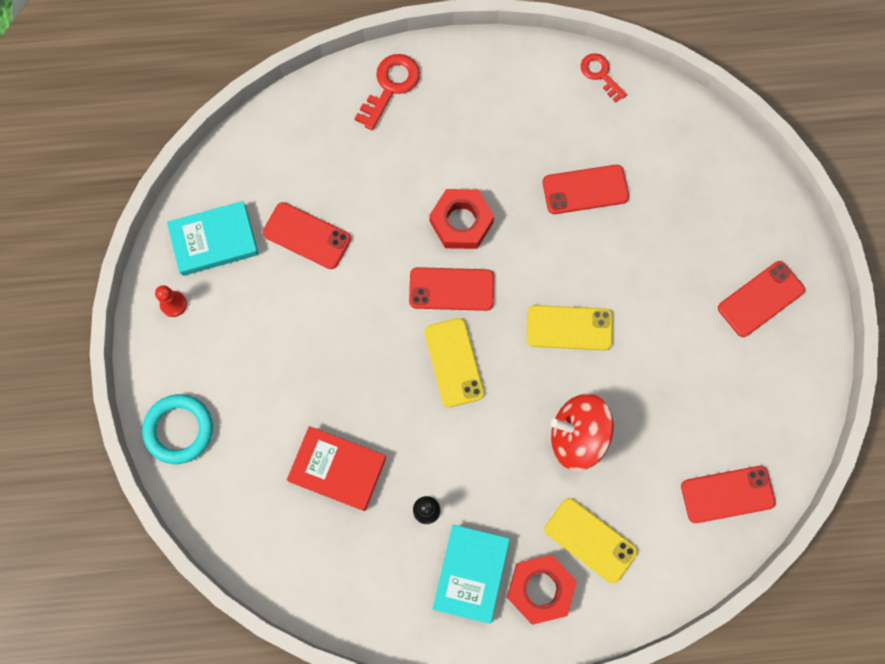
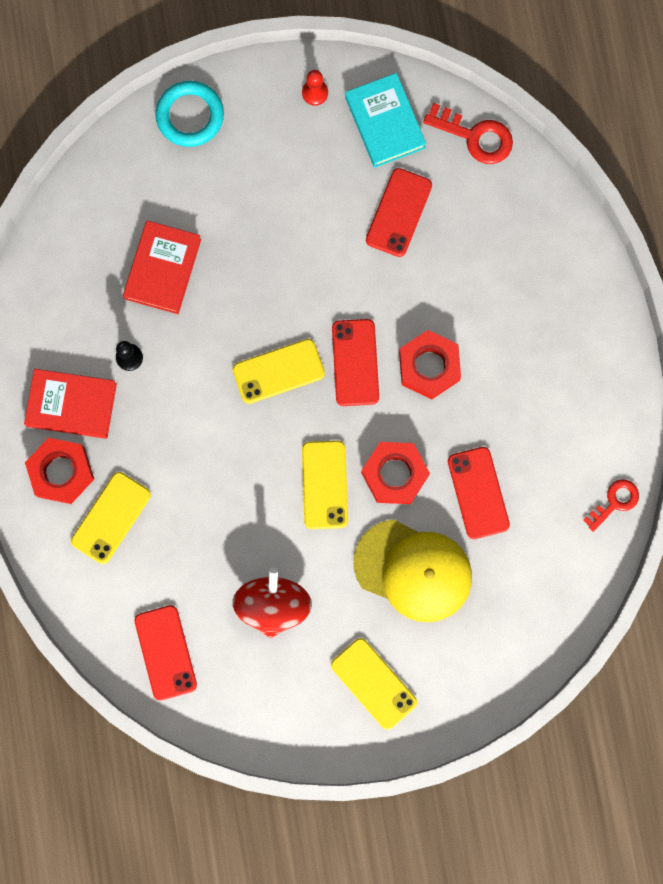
camera: 85 degrees right, 5 degrees up
red key [355,54,420,130] -> red key moved to [423,103,513,164]
turquoise book [433,524,510,624] -> red book [24,369,117,439]
red spinning top [551,393,614,471] -> red spinning top moved to [232,568,312,638]
red phone [718,261,805,337] -> yellow phone [331,638,417,730]
none -> yellow cap [354,519,472,622]
none -> red nut [361,442,430,504]

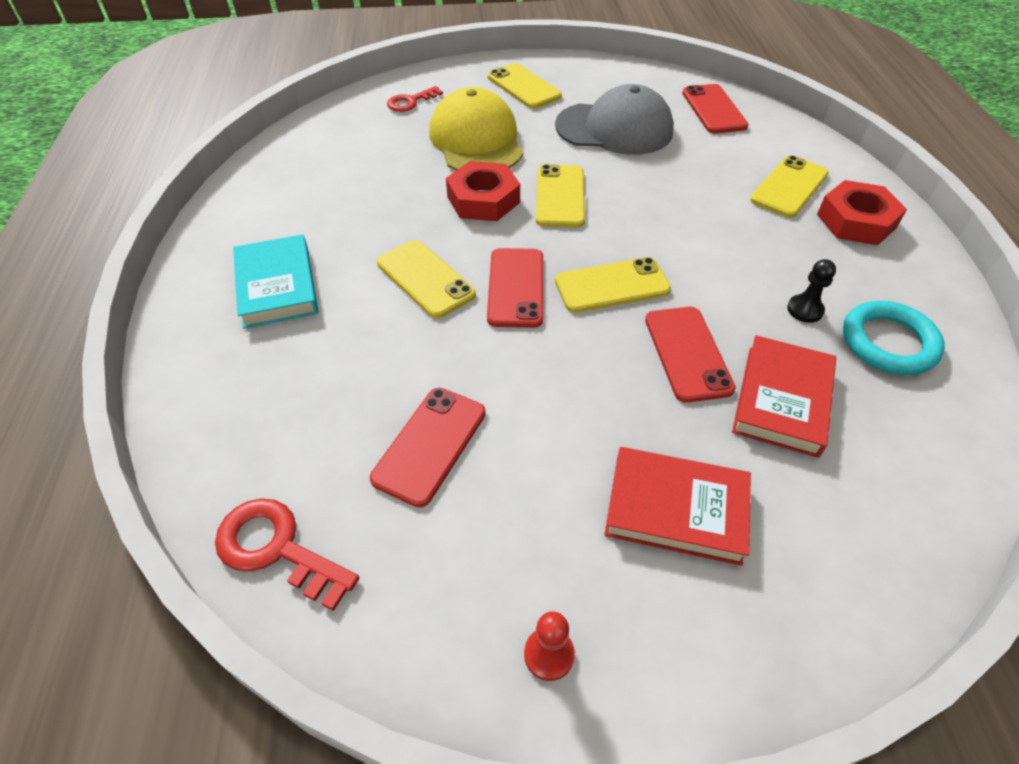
camera: 175 degrees left, 30 degrees down
red book [24,369,117,439] -> red book moved to [605,447,751,566]
turquoise ring [155,81,224,147] -> turquoise ring moved to [843,301,945,375]
red spinning top [232,568,312,638] -> grey cap [555,84,674,155]
turquoise book [345,73,426,168] -> turquoise book moved to [233,234,318,329]
yellow cap [354,519,472,622] -> yellow cap turned 45 degrees clockwise [429,87,523,171]
red nut [399,330,461,399] -> yellow phone [377,240,476,318]
red phone [448,447,510,539] -> red phone moved to [645,307,736,403]
red key [583,479,639,532] -> red key moved to [387,86,443,112]

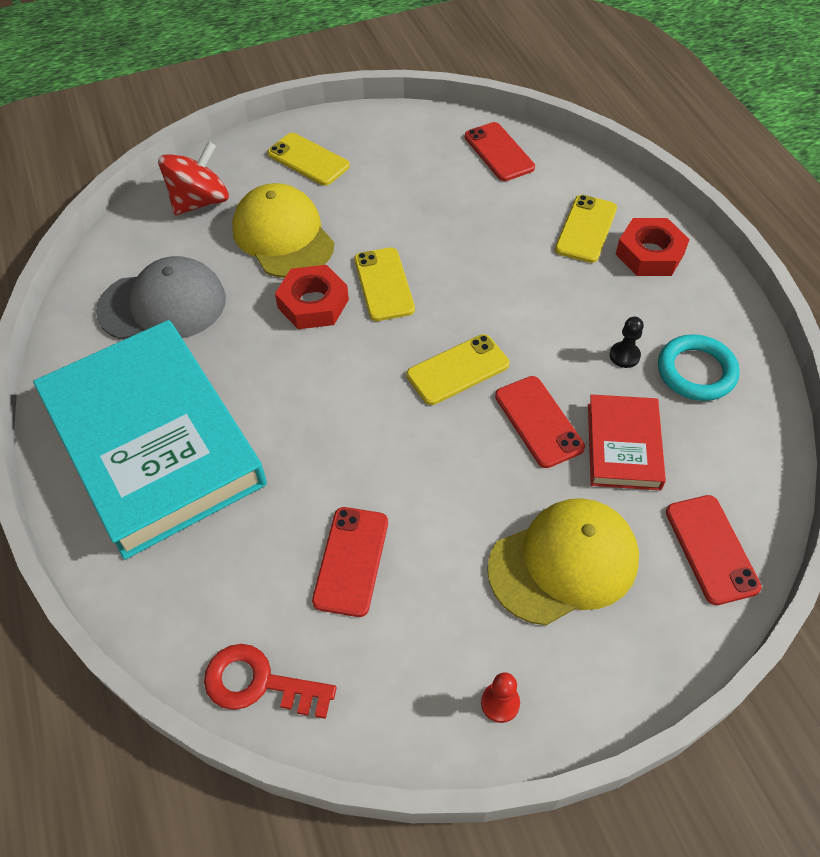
camera: 15 degrees left, 5 degrees up
turquoise book [233,234,318,329] -> turquoise book [33,320,267,560], size x2.19
yellow phone [377,240,476,318] -> none
red key [387,86,443,112] -> red spinning top [158,141,229,215]
red phone [487,248,543,328] -> red phone moved to [666,495,762,605]
grey cap [555,84,674,155] -> grey cap moved to [96,256,226,340]
red book [605,447,751,566] -> yellow cap [487,498,639,625]

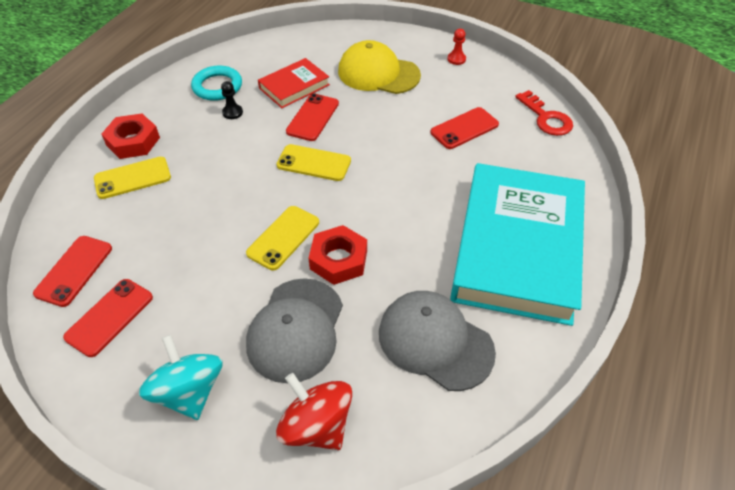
camera: 135 degrees left, 5 degrees down
red spinning top [158,141,229,215] -> red spinning top turned 45 degrees clockwise [276,373,352,450]
yellow cap [232,183,335,278] -> grey cap [246,278,343,383]
yellow phone [267,133,350,186] -> turquoise spinning top [139,335,223,420]
red phone [666,495,762,605] -> red phone moved to [63,279,153,357]

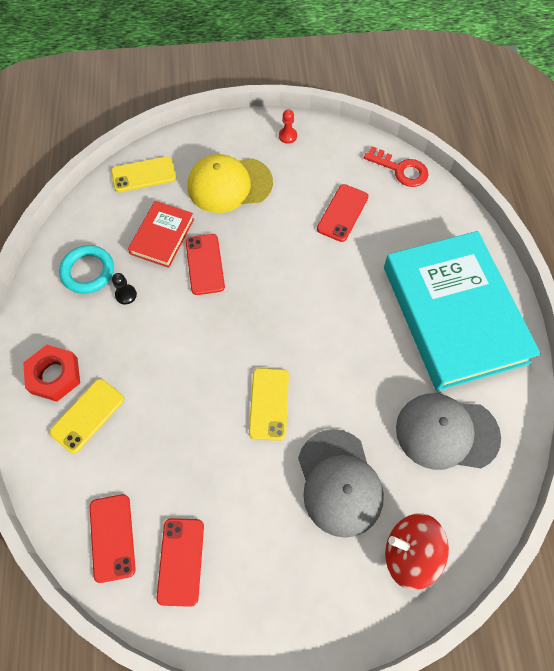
camera: 30 degrees left, 15 degrees up
turquoise spinning top [139,335,223,420] -> none
yellow phone [277,144,351,181] -> yellow phone moved to [111,156,176,192]
red nut [309,225,367,285] -> none

